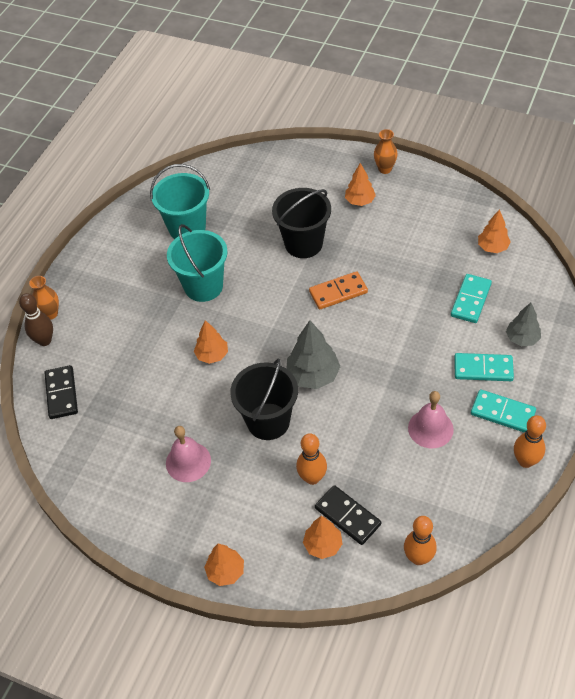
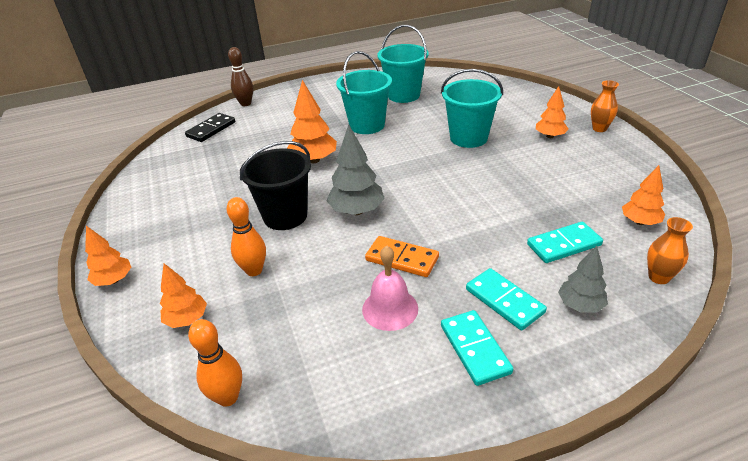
camera: 45 degrees right, 15 degrees down
orange vase [29,276,59,320] -> orange vase moved to [647,217,693,284]
pink bell [166,426,211,482] -> none
orange tree [194,320,228,364] -> orange tree [287,80,337,163], size x1.54
black bucket [272,188,331,258] -> turquoise bucket [441,69,503,148]
orange domino [309,271,368,309] -> orange domino moved to [365,236,439,277]
black domino [315,485,381,545] -> none
orange bowling pin [514,415,546,468] -> none

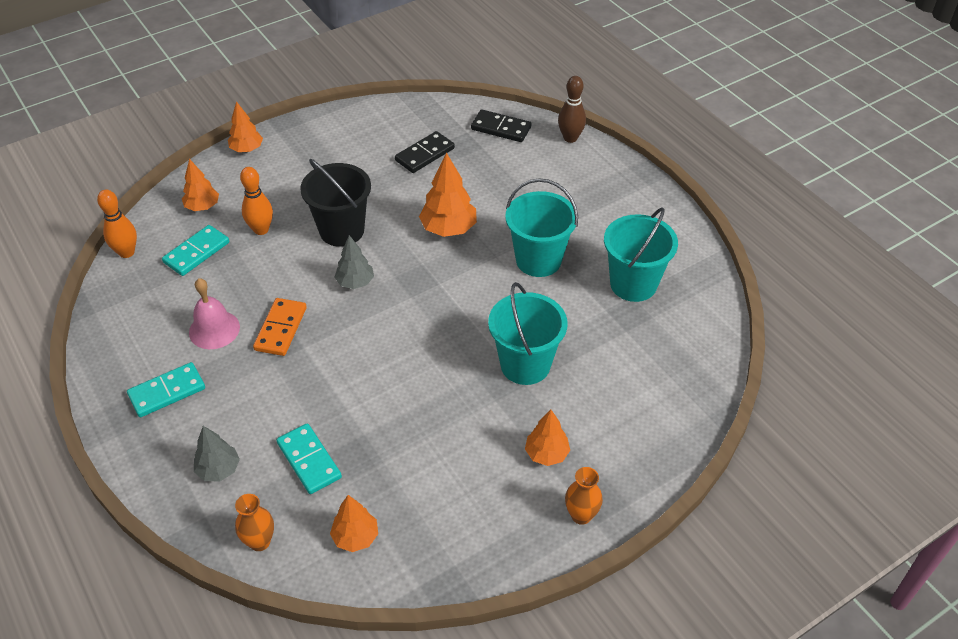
camera: 75 degrees right, 10 degrees up
grey tree [327,124,385,215] -> grey tree [334,235,374,289], size x0.65
turquoise domino [466,268,547,330] -> turquoise domino moved to [162,225,229,276]
none -> black domino [395,131,455,173]

